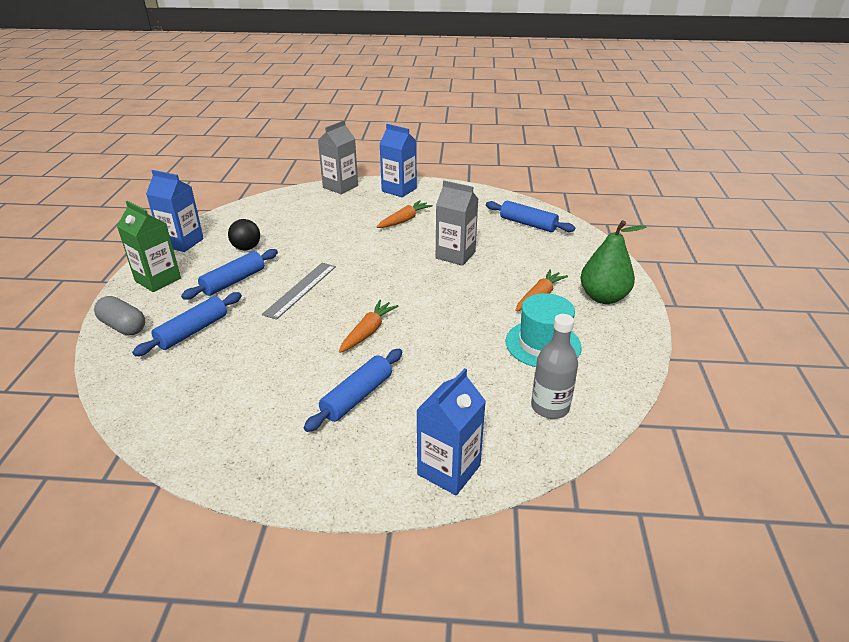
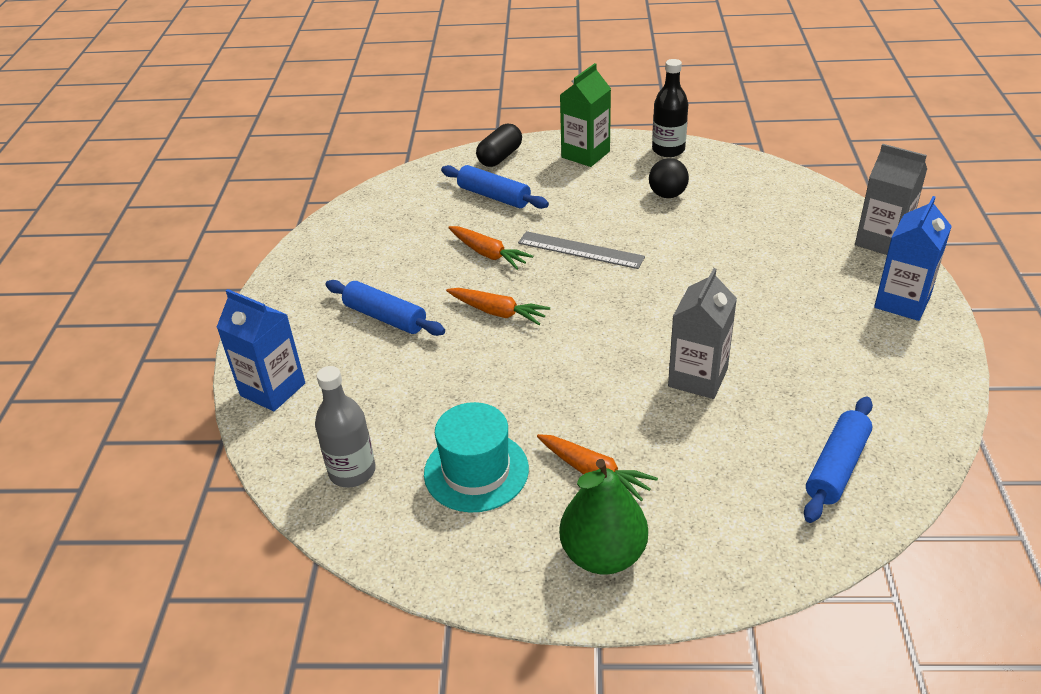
camera: 90 degrees right, 5 degrees up
grey capsule [94,296,145,336] -> black capsule [476,124,522,167]
blue carton [146,170,204,252] -> black bottle [652,59,688,157]
blue rolling pin [181,249,278,300] -> none
orange carrot [377,200,433,228] -> orange carrot moved to [448,226,533,270]

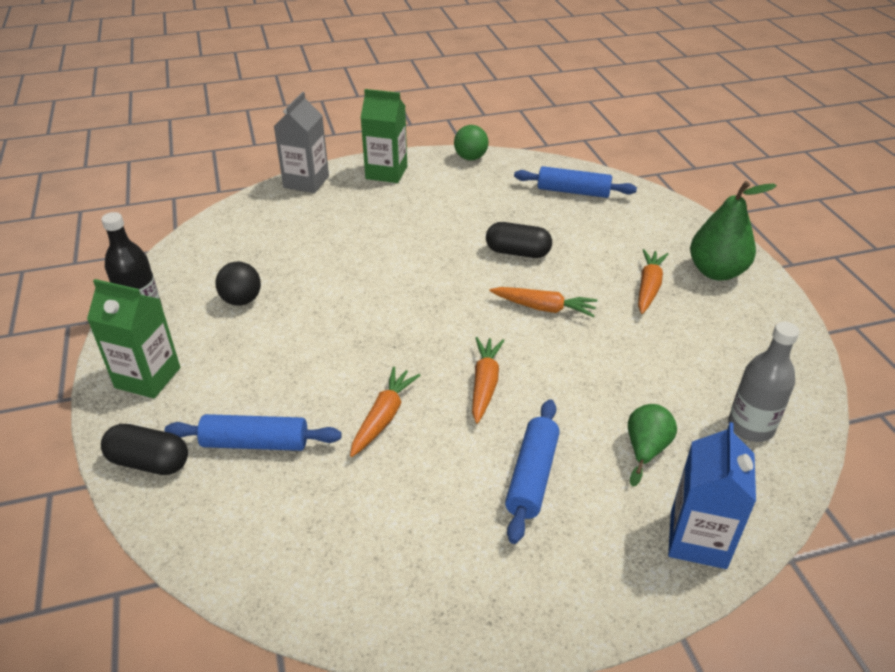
camera: 110 degrees left, 0 degrees up
turquoise hat [424,402,529,512] -> none
blue rolling pin [441,165,549,209] -> blue rolling pin turned 75 degrees clockwise [165,414,342,451]
grey ruler [518,231,645,269] -> none
grey carton [668,268,737,399] -> black capsule [486,222,552,258]
blue carton [874,196,952,321] -> green carton [361,89,407,183]
none -> green ball [454,125,488,160]
none -> orange carrot [489,287,598,317]
none -> green pear [628,404,677,487]

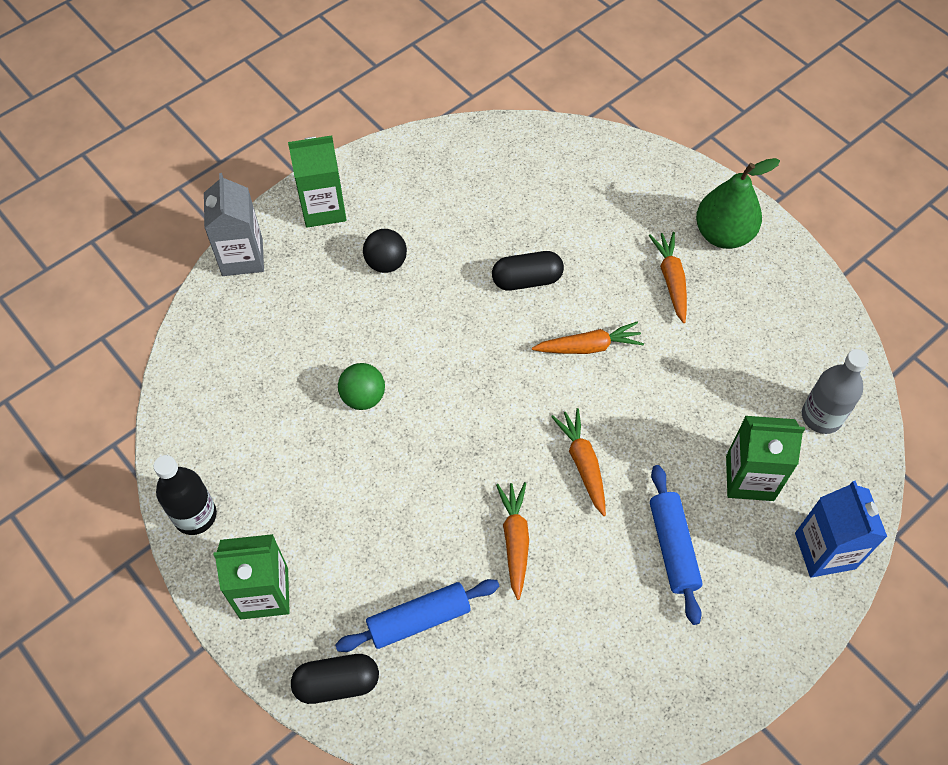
camera: 25 degrees left, 20 degrees up
black ball [215,262,261,306] -> black ball moved to [363,229,407,273]
green ball [454,125,488,160] -> green ball moved to [338,363,385,410]
blue rolling pin [514,166,637,198] -> none
green pear [628,404,677,487] -> green carton [726,416,805,501]

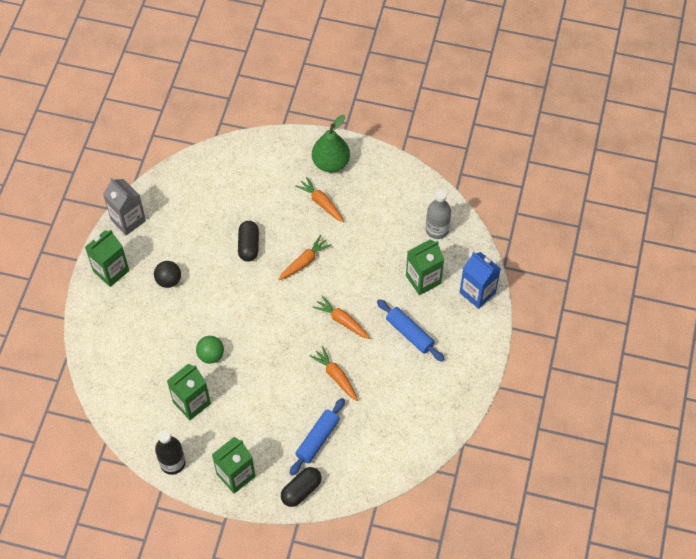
camera: 35 degrees left, 0 degrees up
grey carton [204,173,264,276] -> grey carton moved to [103,177,146,236]
black capsule [492,251,564,291] -> black capsule turned 45 degrees counterclockwise [238,221,259,262]
none -> green carton [167,363,211,420]

